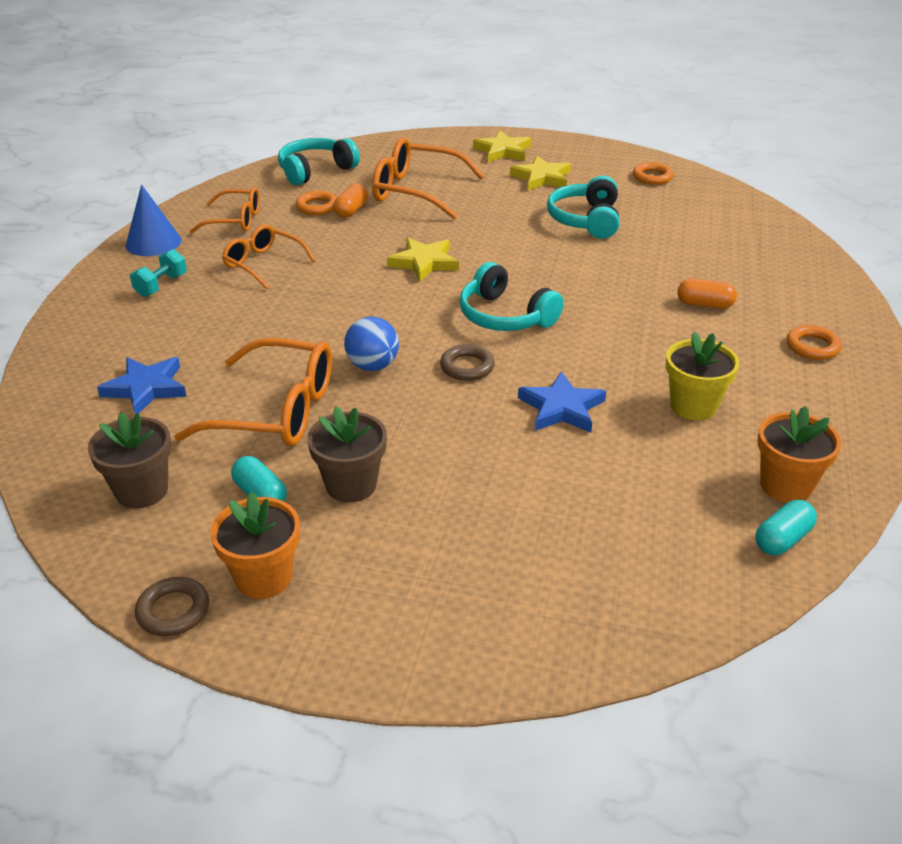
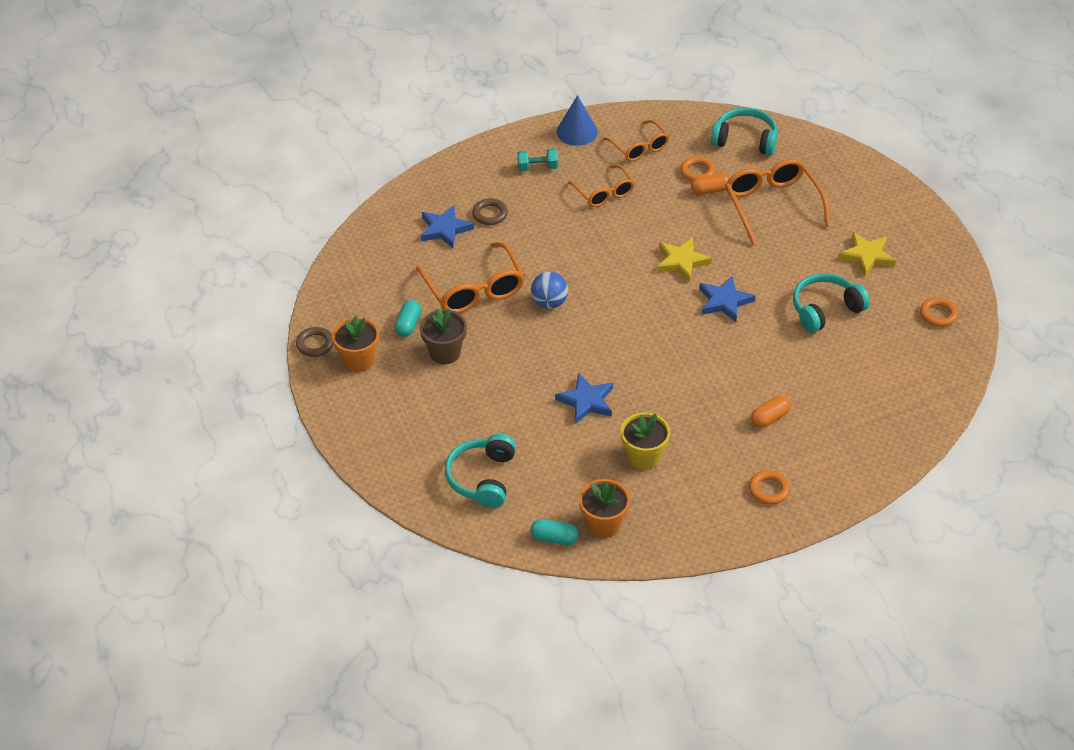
camera: 55 degrees right, 10 degrees up
brown flower pot [88,412,171,508] -> none
orange glasses [222,225,316,289] -> orange glasses turned 150 degrees clockwise [568,165,635,207]
brown ring [440,344,495,381] -> brown ring moved to [472,198,508,225]
turquoise headphones [459,262,564,331] -> turquoise headphones moved to [445,434,516,508]
yellow star [473,130,532,162] -> none
orange capsule [678,279,737,309] -> orange capsule turned 75 degrees clockwise [751,396,791,428]
none -> blue star [699,275,755,322]

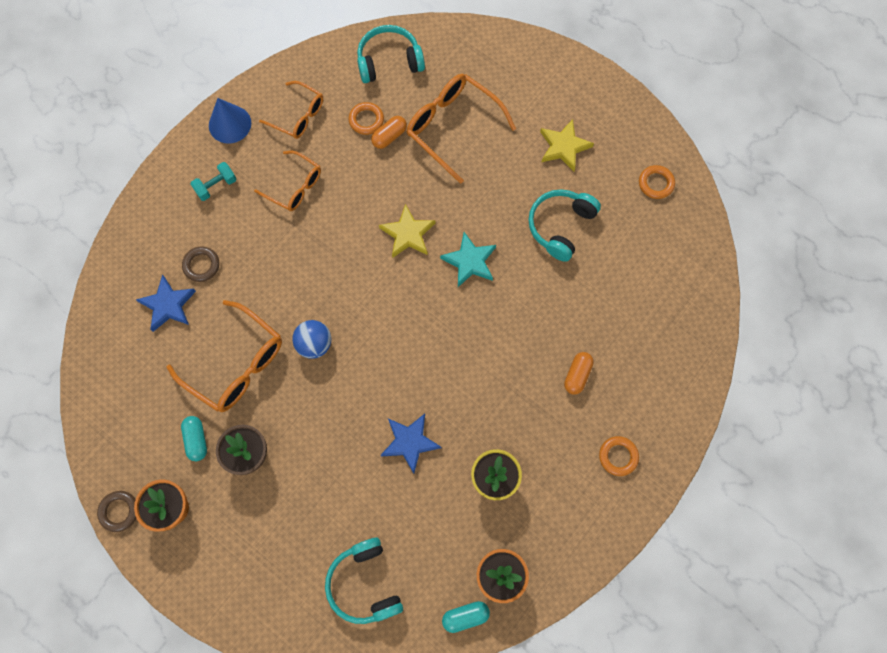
camera: 30 degrees left, 25 degrees up
blue star [699,275,755,322] -> turquoise star [440,232,496,287]

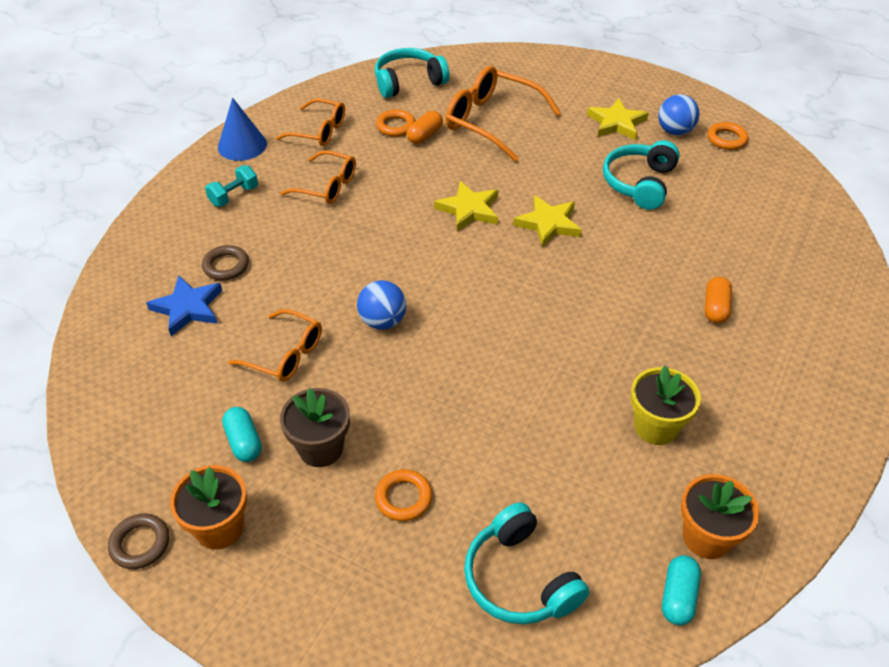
camera: 10 degrees left, 25 degrees down
orange glasses [166,300,282,412] -> orange glasses [228,309,322,382], size x0.63
blue star [380,414,441,474] -> none
turquoise star [440,232,496,287] -> yellow star [513,195,582,248]
turquoise capsule [442,601,490,633] -> turquoise capsule turned 45 degrees counterclockwise [662,555,701,625]
orange ring [599,436,639,476] -> orange ring moved to [375,469,433,521]
none -> blue ball [658,94,699,135]

